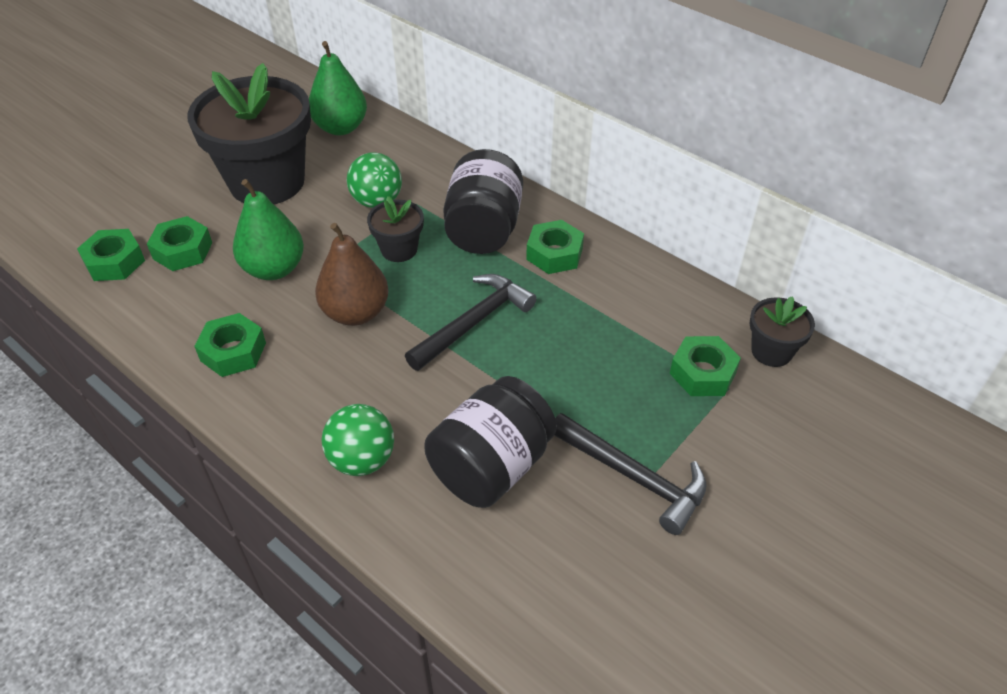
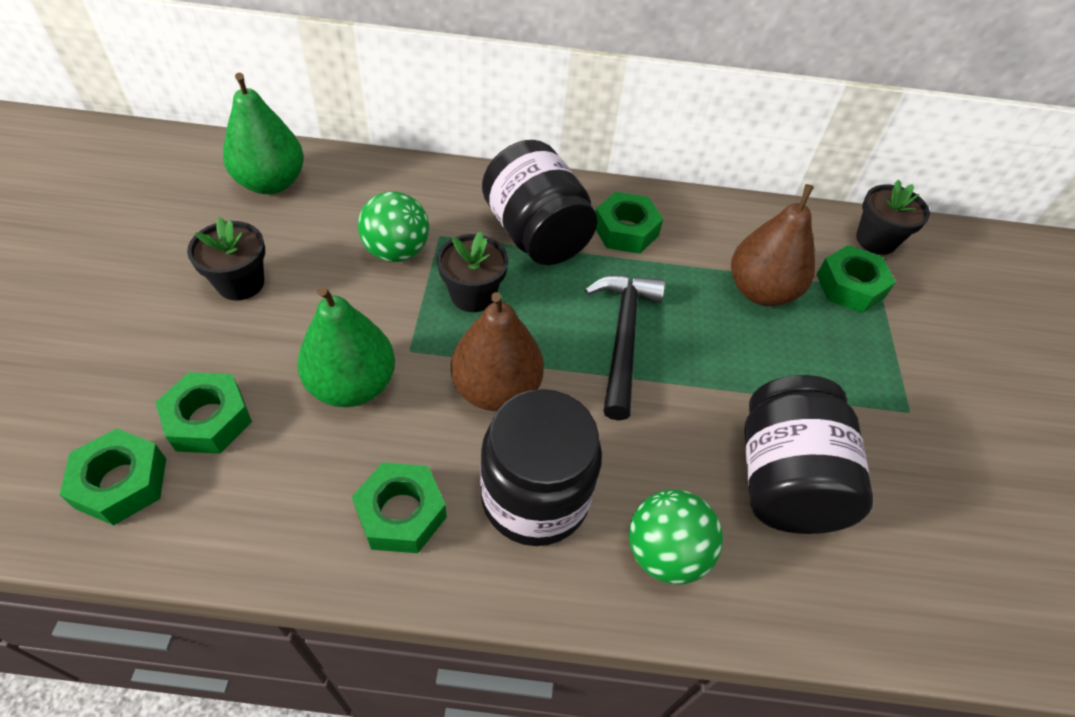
camera: 40 degrees left, 5 degrees up
black flower pot [187,63,311,205] -> black flower pot [187,217,265,301], size x0.45
black hammer [554,413,707,535] -> none
none -> black jar [480,389,602,546]
none -> brown pear [731,184,815,306]

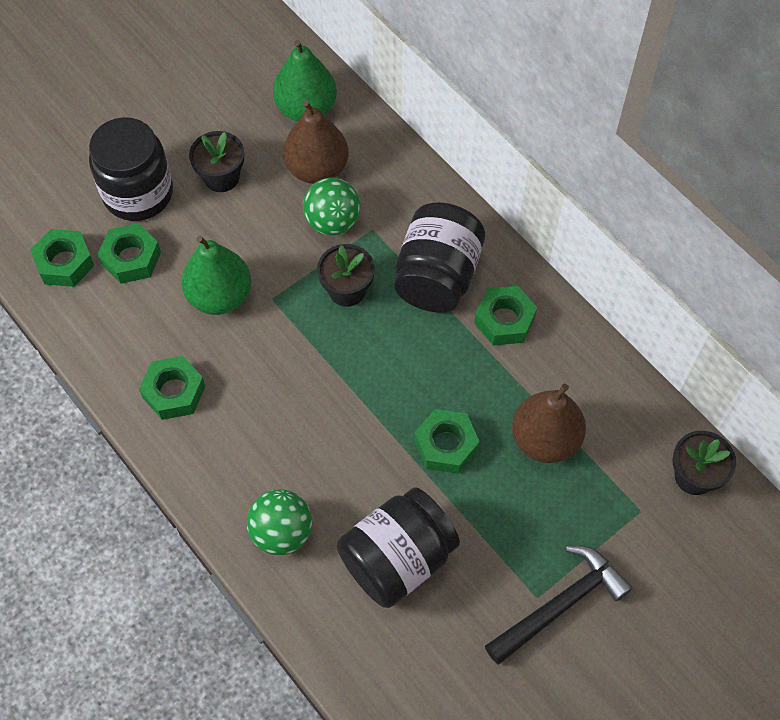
camera: 50 degrees right, 10 degrees up
brown pear [451,292,544,411] -> brown pear moved to [283,101,349,184]
black jar [480,389,602,546] -> black jar moved to [89,117,173,221]
black hammer [585,275,665,421] -> black hammer moved to [485,545,632,665]
green nut [816,245,896,313] -> green nut moved to [414,409,480,474]

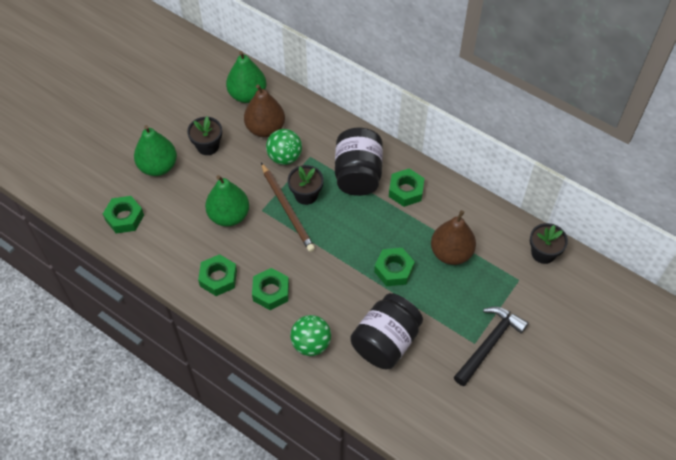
camera: 15 degrees left, 5 degrees down
black jar [89,117,173,221] -> green pear [134,125,177,176]
green nut [98,223,161,284] -> green nut moved to [252,268,289,310]
none -> brown pencil [261,163,315,252]

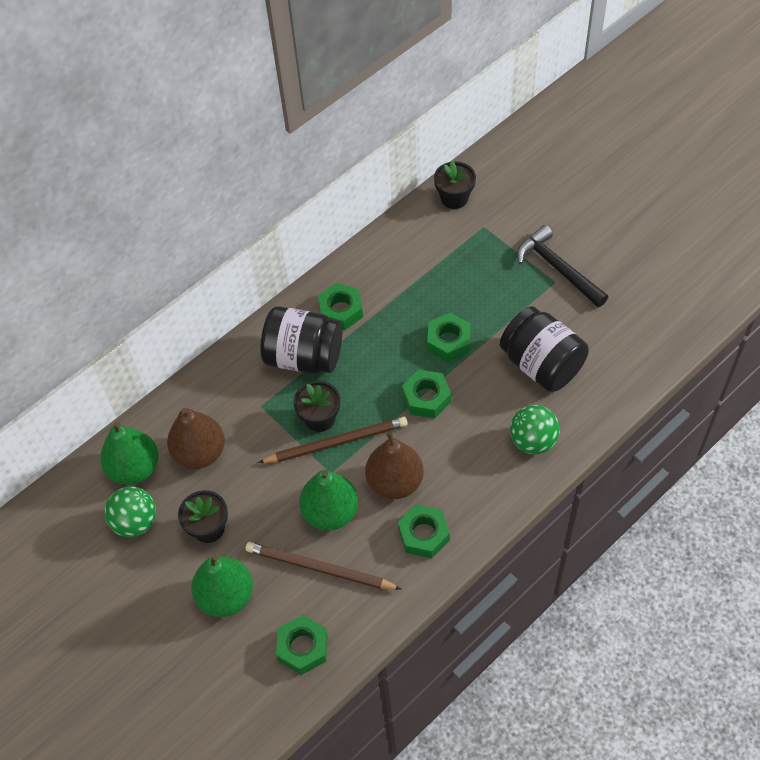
camera: 75 degrees left, 0 degrees up
green nut [252,268,289,310] -> green nut moved to [402,370,451,418]
green ball [266,129,302,165] -> green ball moved to [104,486,156,537]
brown pear [431,210,476,265] -> brown pear moved to [365,431,424,499]
none -> brown pencil [246,542,401,590]

